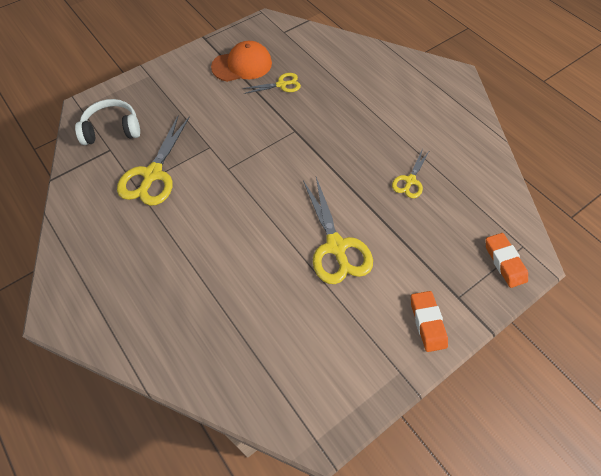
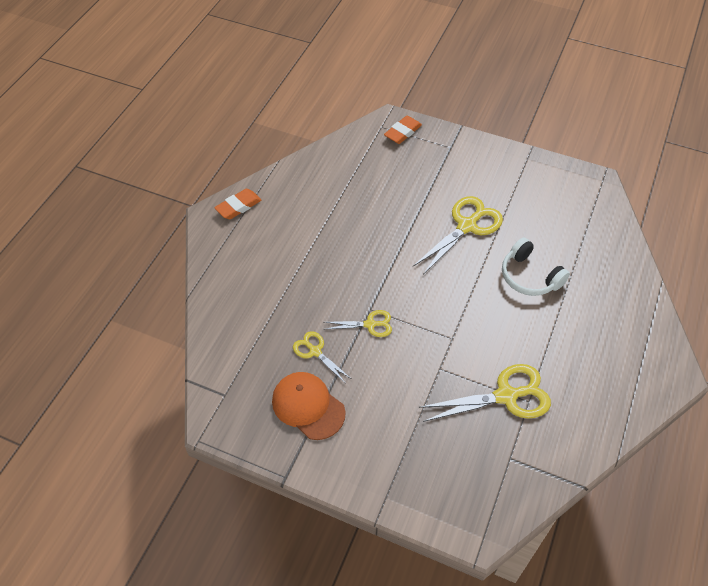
camera: 120 degrees left, 5 degrees down
white headphones [75,99,140,145] -> white headphones moved to [502,238,570,296]
yellow scissors [392,149,430,198] -> yellow scissors moved to [324,310,392,337]
orange eraser [411,291,448,352] -> orange eraser moved to [214,189,262,219]

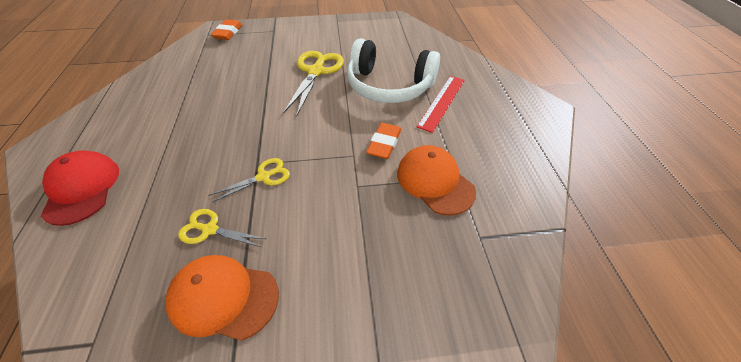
camera: 30 degrees left, 5 degrees down
orange eraser [214,189,262,219] -> orange eraser moved to [366,123,401,159]
yellow scissors [419,364,551,422] -> orange cap [397,145,476,216]
white headphones [502,238,570,296] -> white headphones [347,38,440,103], size x1.54
none -> red cap [41,150,119,226]
none -> red ruler [417,76,465,133]

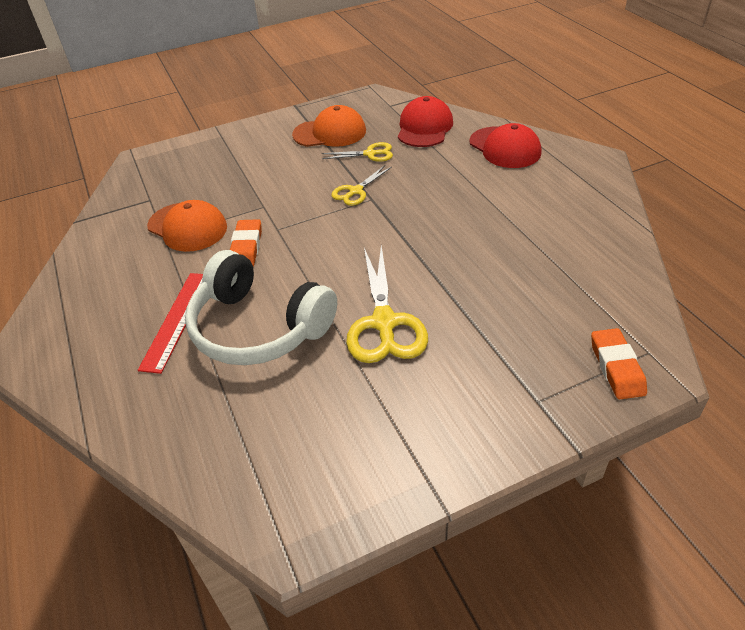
camera: 165 degrees right, 5 degrees down
white headphones [347,38,440,103] -> white headphones turned 150 degrees counterclockwise [185,250,337,365]
none -> red cap [398,96,453,147]

